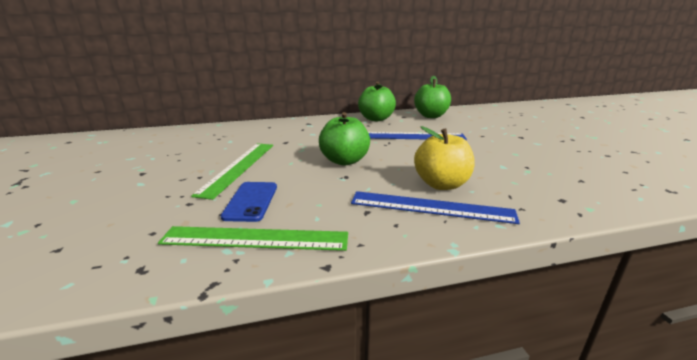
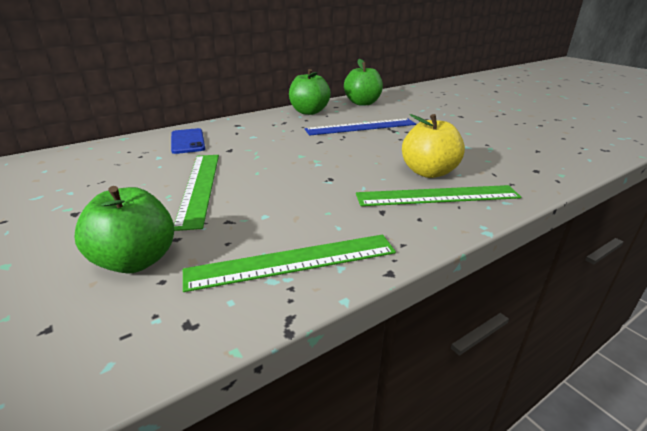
camera: 20 degrees left, 5 degrees up
blue phone [221,182,277,222] -> blue phone moved to [171,128,205,154]
green apple [319,112,370,166] -> green apple moved to [74,186,174,274]
blue ruler [351,191,520,224] -> green ruler [356,185,521,206]

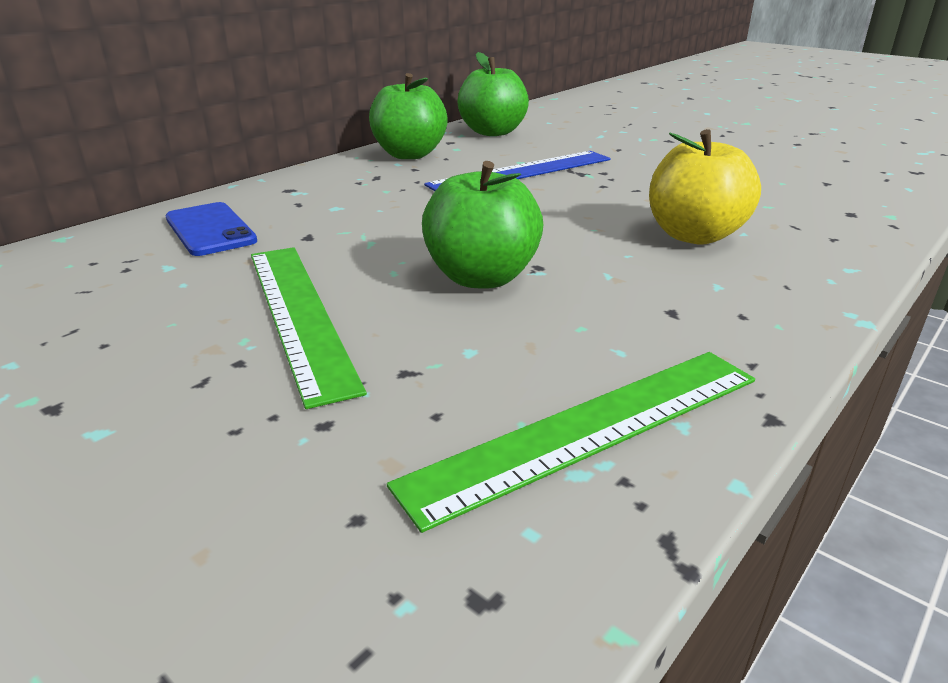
camera: 15 degrees left, 0 degrees up
green apple [74,186,174,274] -> green apple moved to [422,161,543,289]
green ruler [356,185,521,206] -> none

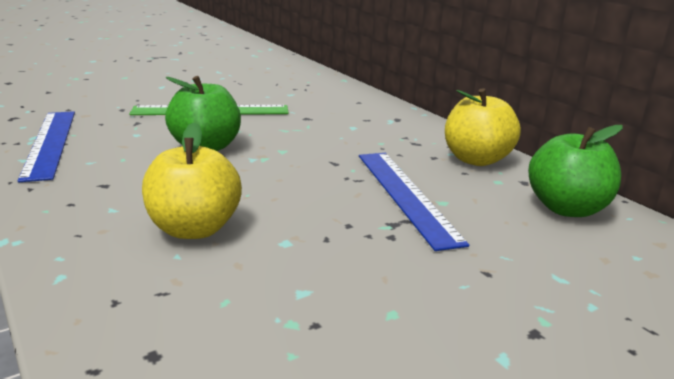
camera: 105 degrees right, 5 degrees down
blue phone [166,202,257,256] -> none
green apple [369,73,448,159] -> yellow apple [445,88,521,166]
green ruler [387,352,755,533] -> blue ruler [18,111,75,182]

